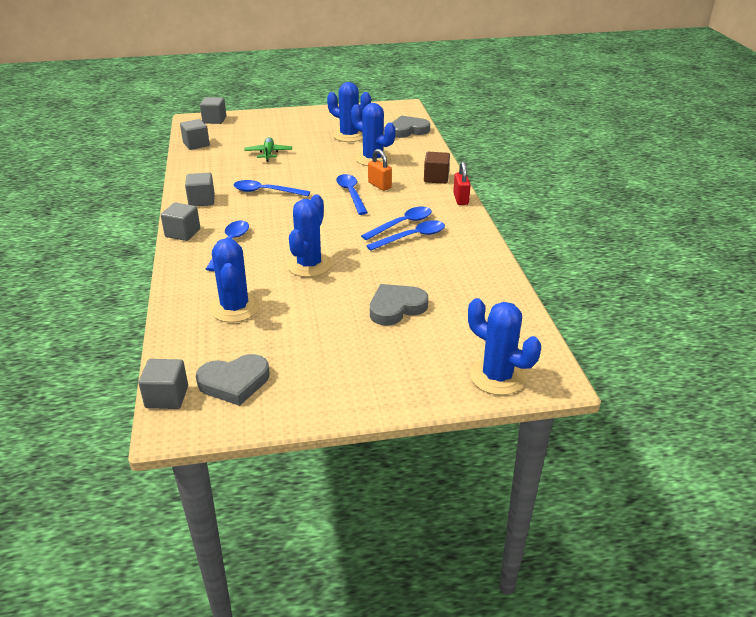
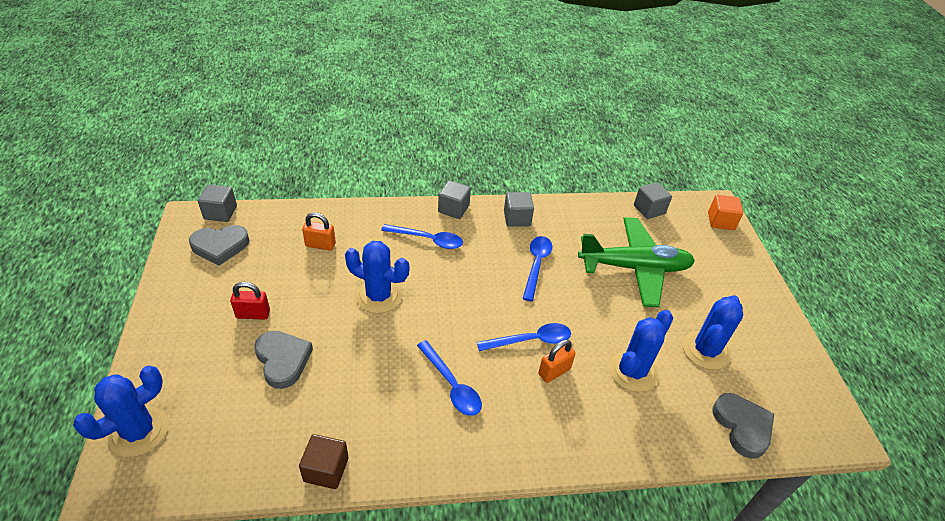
camera: 90 degrees right, 10 degrees up
grey heart [196,354,270,406] -> grey heart turned 90 degrees counterclockwise [189,225,250,266]
grey cube [200,97,226,124] -> orange cube [708,195,743,230]
blue cactus [210,238,260,323] -> orange padlock [302,213,336,251]
green plane [244,137,292,162] -> green plane [578,217,695,307], size x2.12
blue spoon [366,220,445,251] -> none
brown cube [424,152,450,184] -> brown cube moved to [299,434,349,489]
red padlock [453,162,471,205] -> red padlock moved to [230,282,270,320]

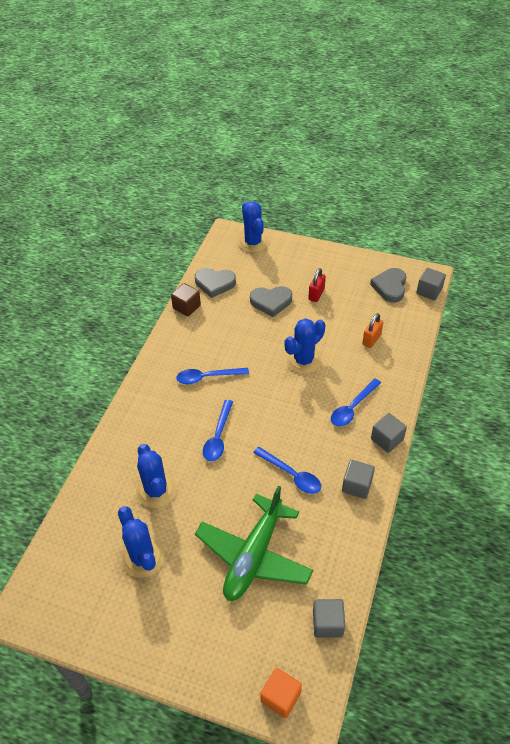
camera: 120 degrees right, 5 degrees up
orange padlock [538,339,576,383] -> none
grey heart [712,393,774,459] -> grey heart moved to [195,268,236,298]

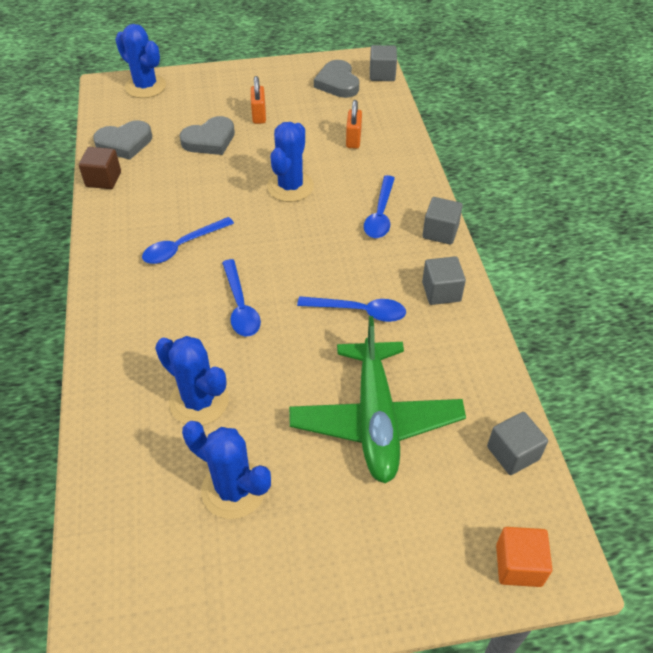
camera: 30 degrees left, 0 degrees up
red padlock [308,268,326,302] -> orange padlock [251,76,266,124]

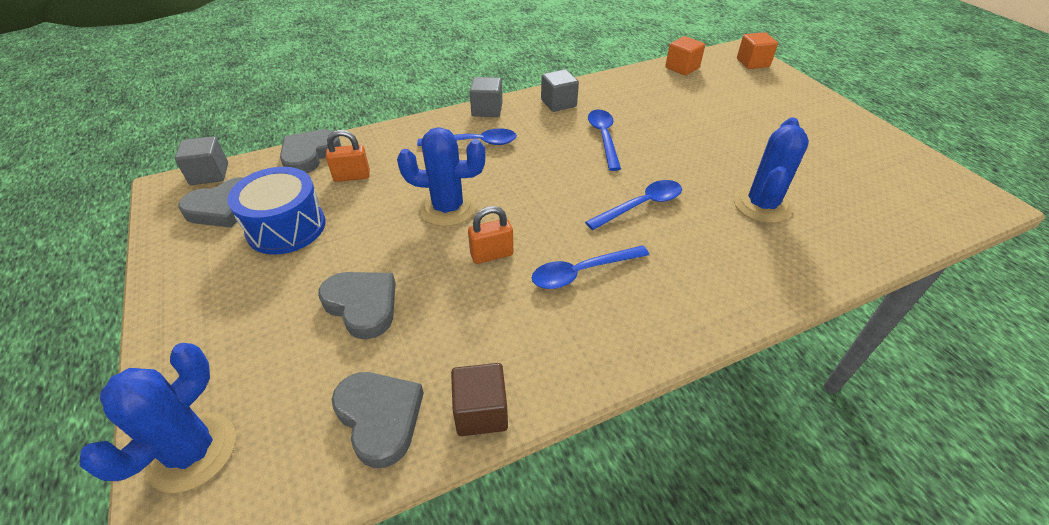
camera: 105 degrees left, 5 degrees down
blue spoon [142,217,234,264] -> blue spoon turned 120 degrees clockwise [532,245,649,289]
blue cactus [182,421,271,519] -> none
orange padlock [251,76,266,124] -> orange padlock moved to [468,206,513,264]
green plane [289,316,466,484] -> none
grey cube [487,412,548,475] -> orange cube [665,36,705,76]
none -> blue drum [227,167,325,255]
none -> grey heart [280,129,341,173]

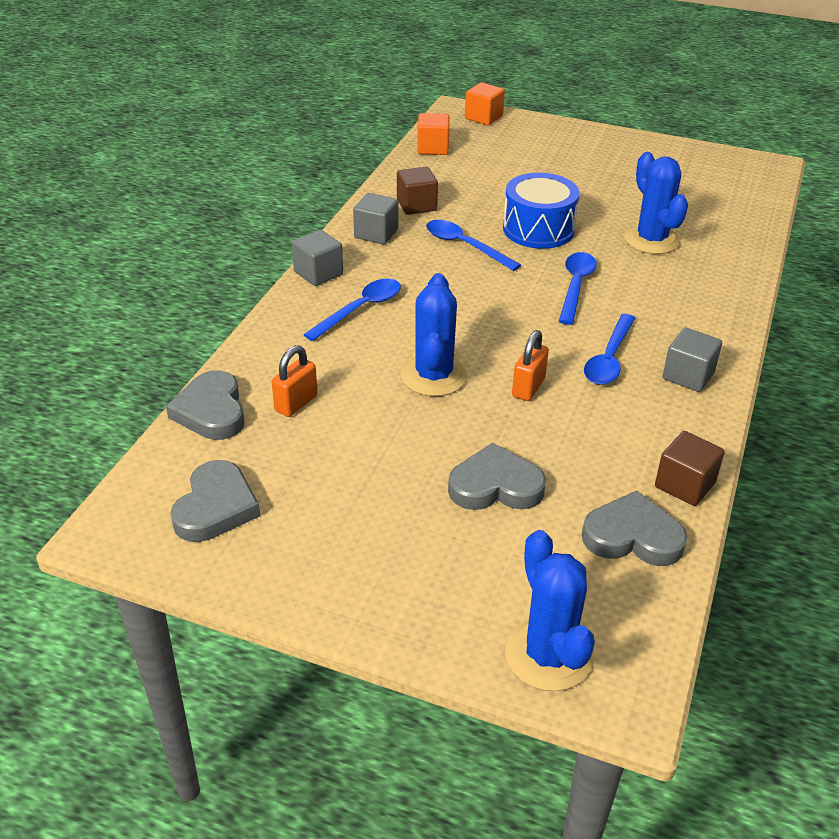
camera: 45 degrees left, 5 degrees down
grey cube [175,136,228,185] -> grey cube moved to [662,327,722,392]
blue drum [227,167,325,255] -> blue drum moved to [503,173,580,249]
blue cactus [397,127,486,226] -> blue cactus turned 45 degrees counterclockwise [401,273,467,396]
none -> brown cube [397,167,438,215]

